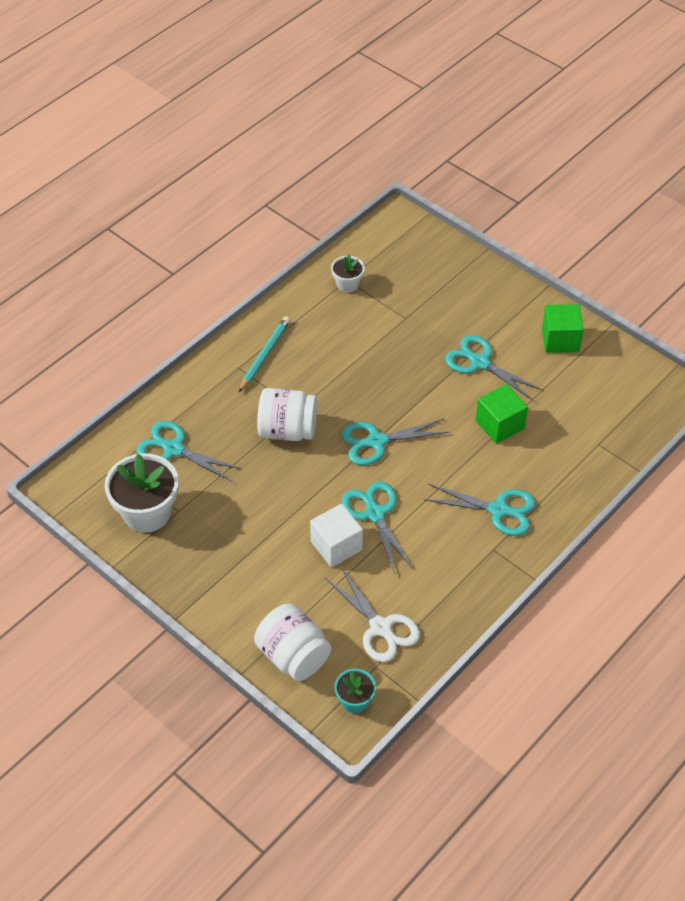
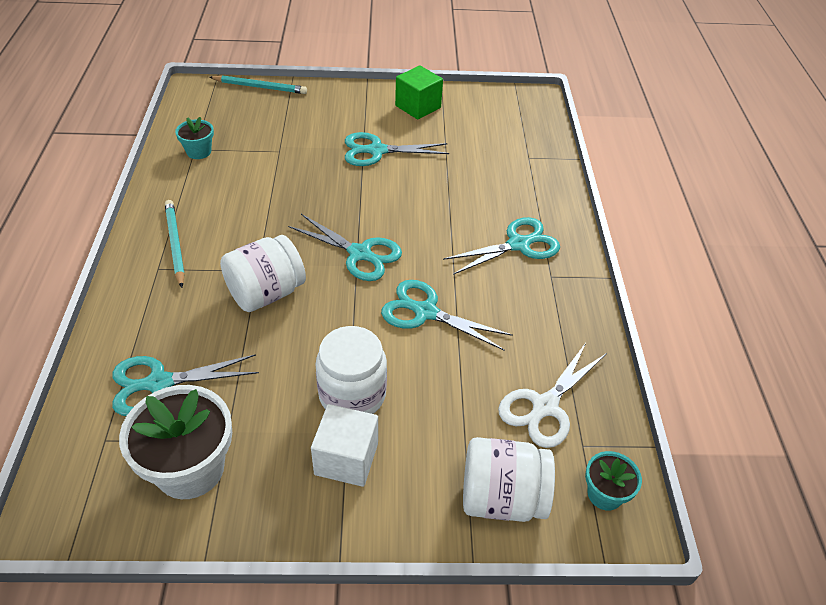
camera: 45 degrees left, 5 degrees down
white cube [310,504,363,567] -> white cube moved to [311,404,378,487]
white scissors [325,567,420,662] -> white scissors turned 120 degrees clockwise [498,343,607,448]
white flower pot [331,255,365,292] -> turquoise flower pot [175,117,214,159]
turquoise scissors [341,419,449,465] -> turquoise scissors turned 90 degrees counterclockwise [288,214,402,281]
green cube [476,384,528,444] -> none
none -> turquoise pencil [209,75,307,94]
none -> white jar [315,326,387,414]

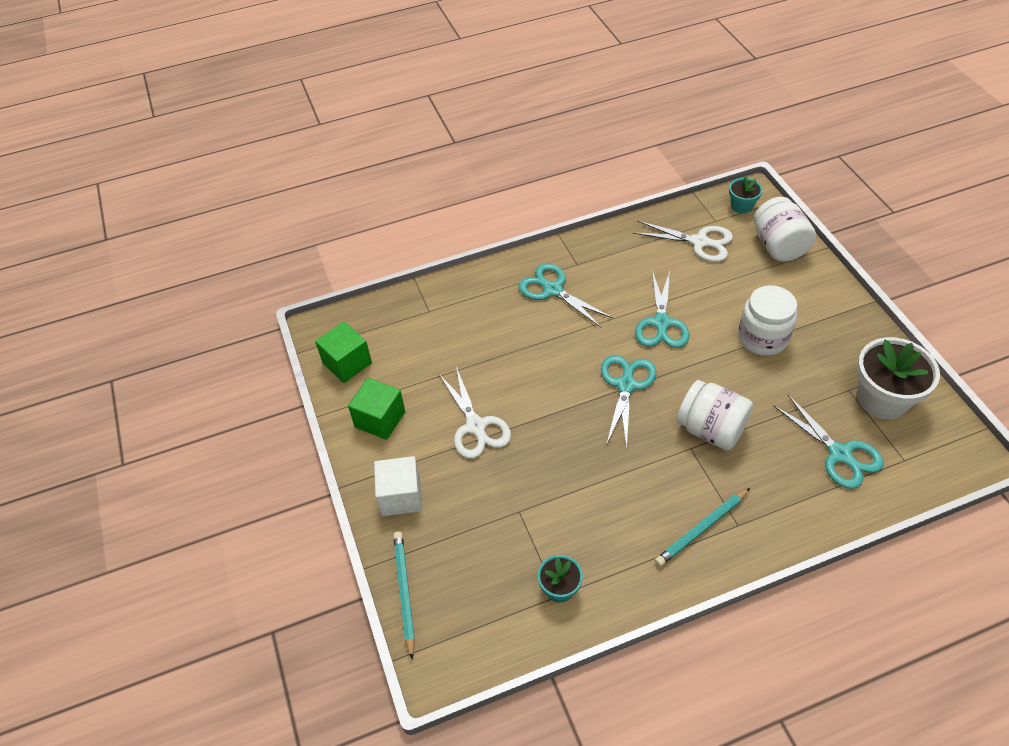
camera: 105 degrees left, 5 degrees up
white cube [311,404,378,487] -> white cube moved to [374,456,422,516]
turquoise scissors [345,132,449,166] -> white scissors [439,367,511,459]
none -> green cube [315,322,372,383]

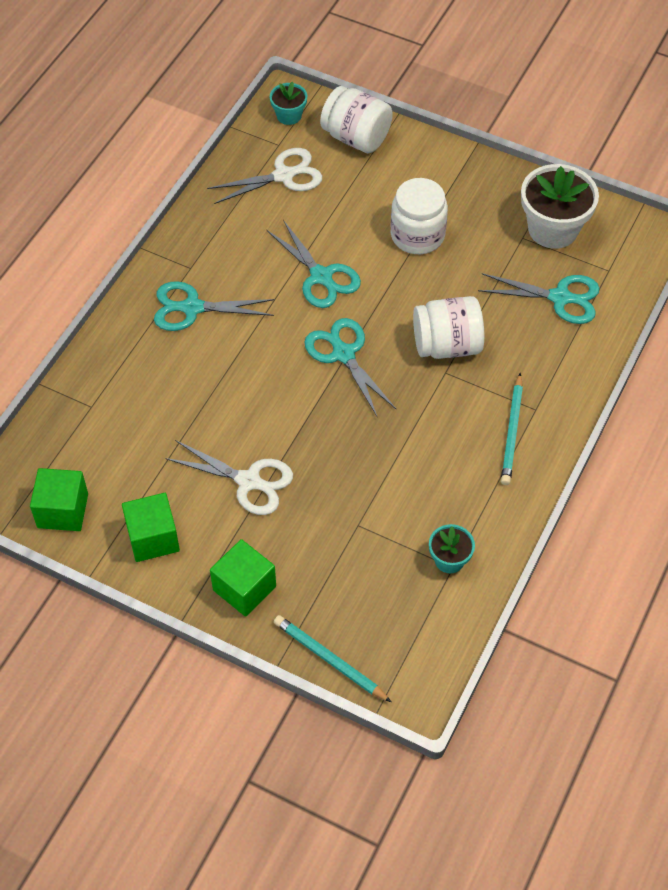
camera: 45 degrees left, 5 degrees up
white cube [374,456,422,516] -> green cube [210,539,276,617]

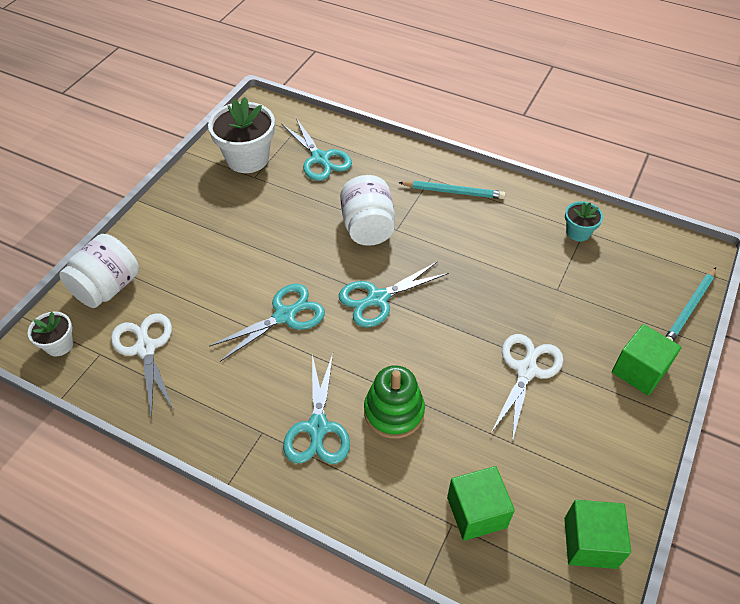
camera: 90 degrees left, 5 degrees down
green cube [122,493,180,562] -> green cube moved to [447,466,515,541]
turquoise flower pot [270,82,307,125] -> white flower pot [28,312,73,356]
white jar [390,178,448,254] -> none
turquoise scissors [478,273,600,324] -> turquoise scissors turned 135 degrees clockwise [281,118,352,181]
none -> green stacking toy [364,365,425,439]

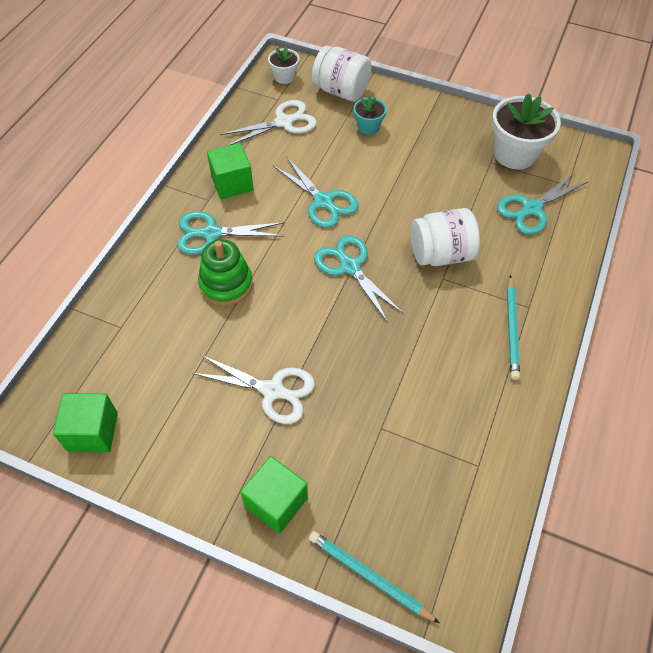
camera: 85 degrees right, 5 degrees up
green cube [447,466,515,541] -> green cube moved to [207,143,254,199]
turquoise flower pot [565,201,603,242] -> turquoise flower pot moved to [353,95,387,135]

